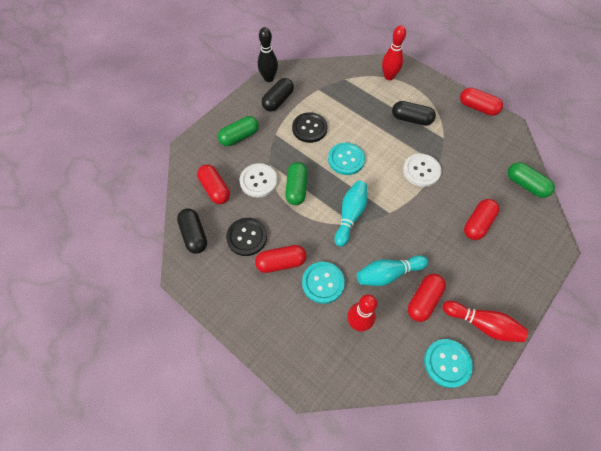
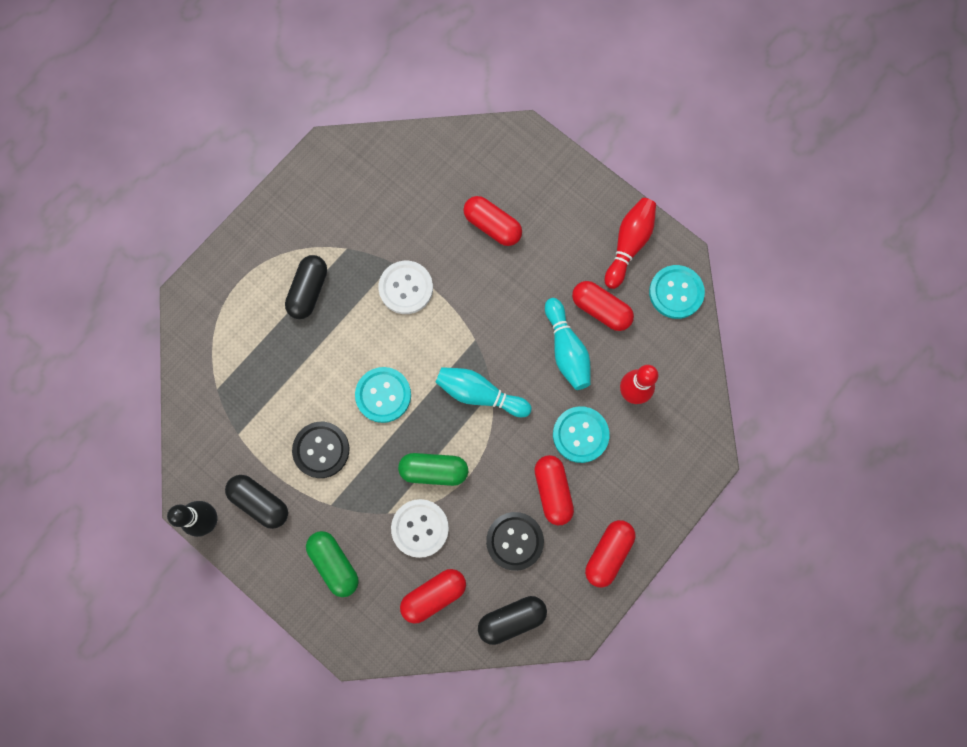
camera: 90 degrees left, 15 degrees up
red bowling pin [382,25,406,80] -> none
red capsule [460,88,503,116] -> red capsule moved to [585,520,635,588]
green capsule [508,162,555,198] -> none

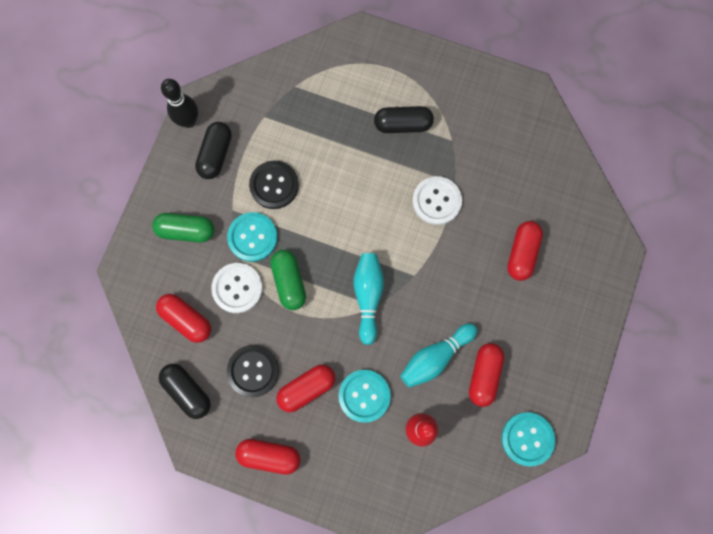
camera: 70 degrees right, 0 degrees up
green capsule [306,531,359,597] -> green capsule turned 60 degrees clockwise [152,213,214,242]
turquoise button [355,367,411,423] -> turquoise button moved to [227,212,278,262]
red bowling pin [605,198,656,289] -> none

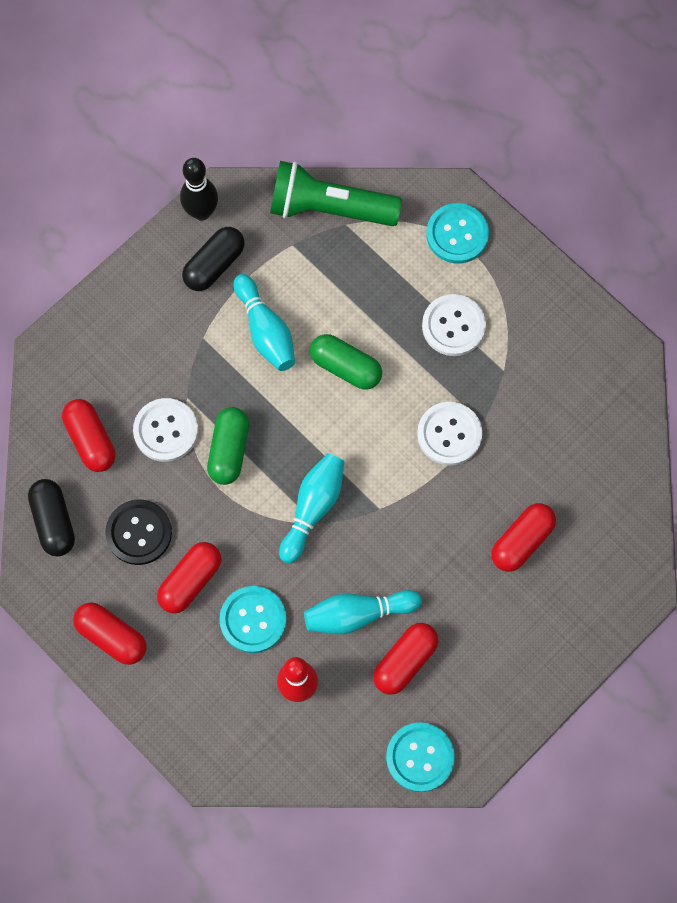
camera: 25 degrees right, 5 degrees down
green capsule [152,213,214,242] -> green capsule moved to [310,334,382,390]
turquoise button [227,212,278,262] -> turquoise button moved to [426,203,489,263]
black button [249,160,299,209] -> turquoise bowling pin [234,274,295,371]
red capsule [276,364,335,412] -> red capsule turned 45 degrees counterclockwise [157,542,221,614]
black capsule [374,106,434,133] -> white button [422,294,486,356]
none -> green flashlight [270,161,402,226]

